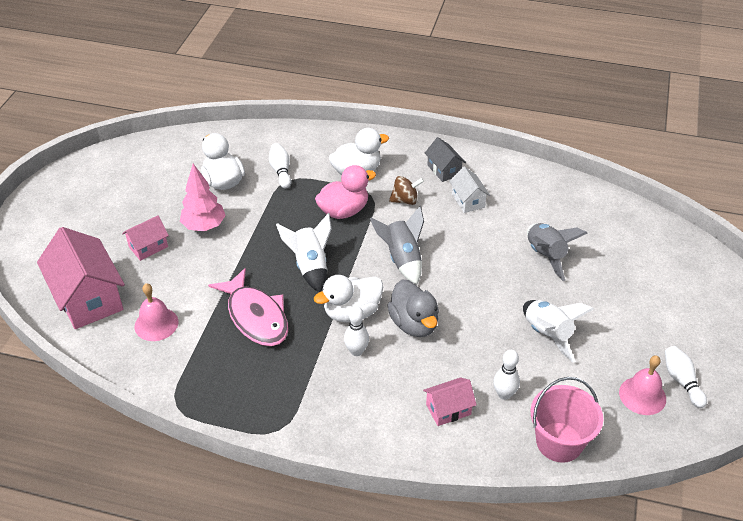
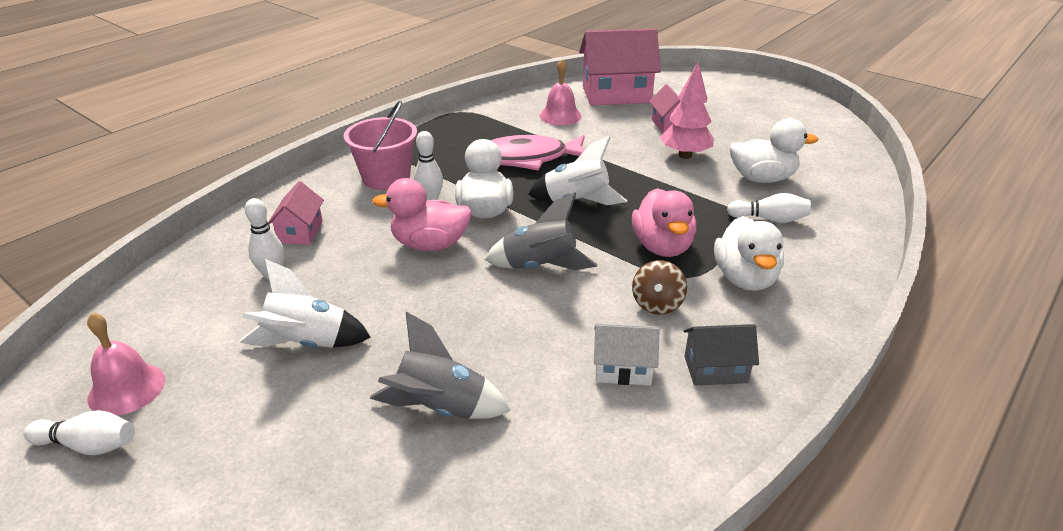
camera: 115 degrees right, 10 degrees down
grey duck [387,280,439,337] -> pink duck [372,178,472,251]
pink bucket [531,377,603,463] -> pink bucket moved to [343,100,417,190]

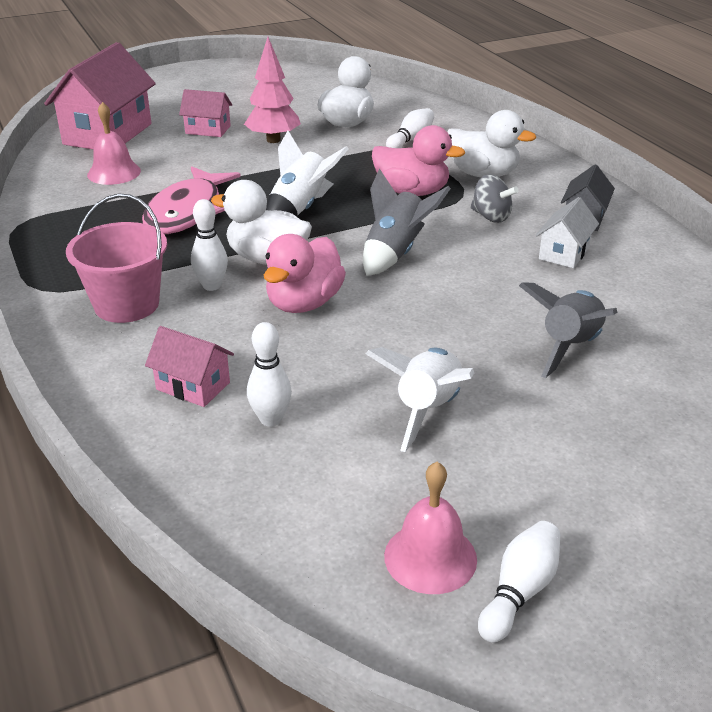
camera: 65 degrees left, 0 degrees up
brown spinning top [632,260,687,315] -> grey spinning top [470,175,518,223]

